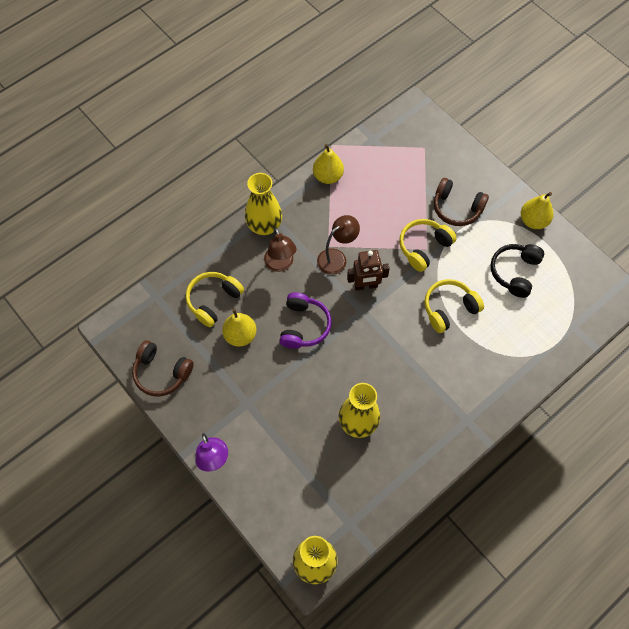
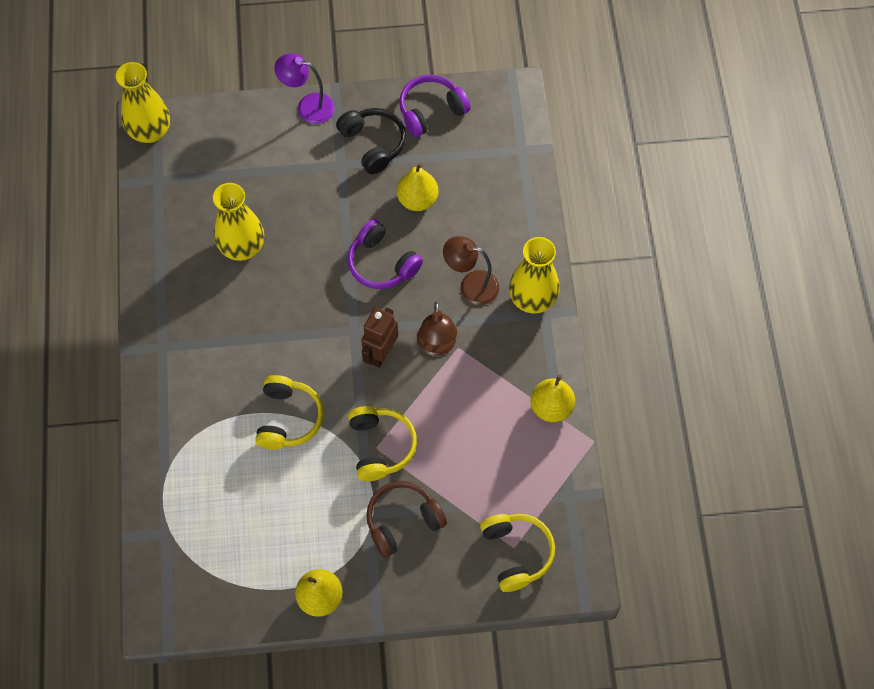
camera: 125 degrees right, 0 degrees up
brown headphones [132,340,194,397] -> purple headphones [399,75,471,137]
yellow headphones [186,272,244,327] -> yellow headphones moved to [480,514,555,592]
black headphones [491,244,544,298] -> black headphones moved to [336,108,406,174]

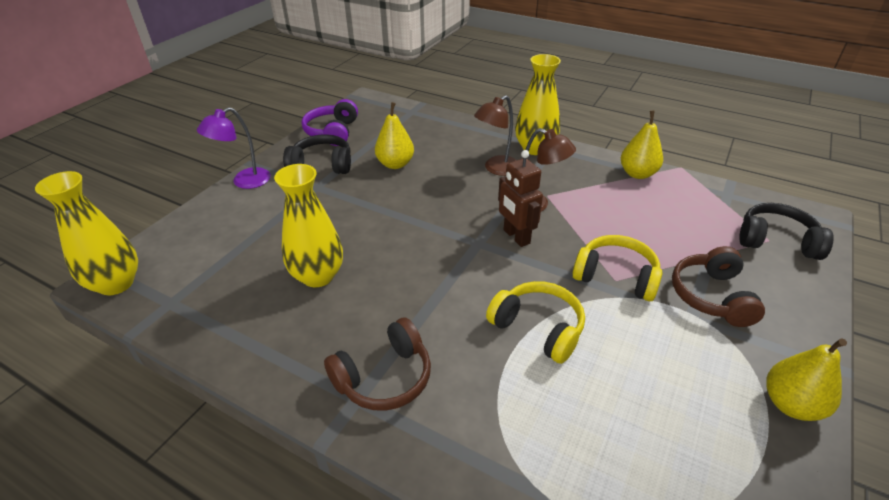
camera: 55 degrees left, 25 degrees down
purple headphones [348,219,423,289] -> none
yellow headphones [480,514,555,592] -> black headphones [739,203,834,260]
none -> brown headphones [324,318,431,411]

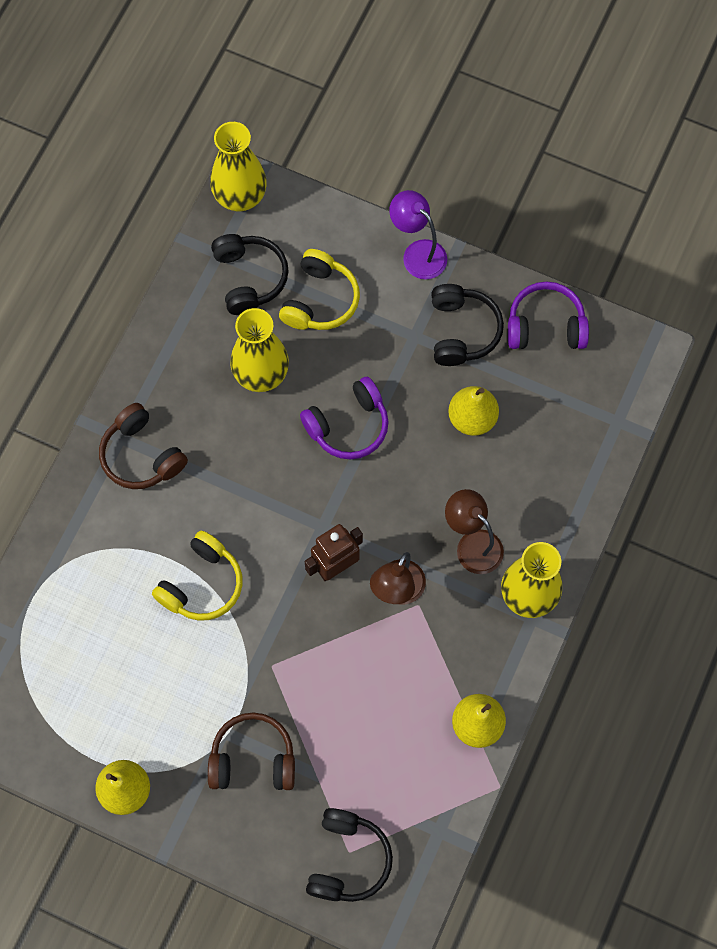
camera: 85 degrees right, 30 degrees up
yellow headphones [573,235,663,301] -> yellow headphones moved to [279,249,360,330]
none -> black headphones [211,234,289,315]
none -> purple headphones [300,376,388,460]

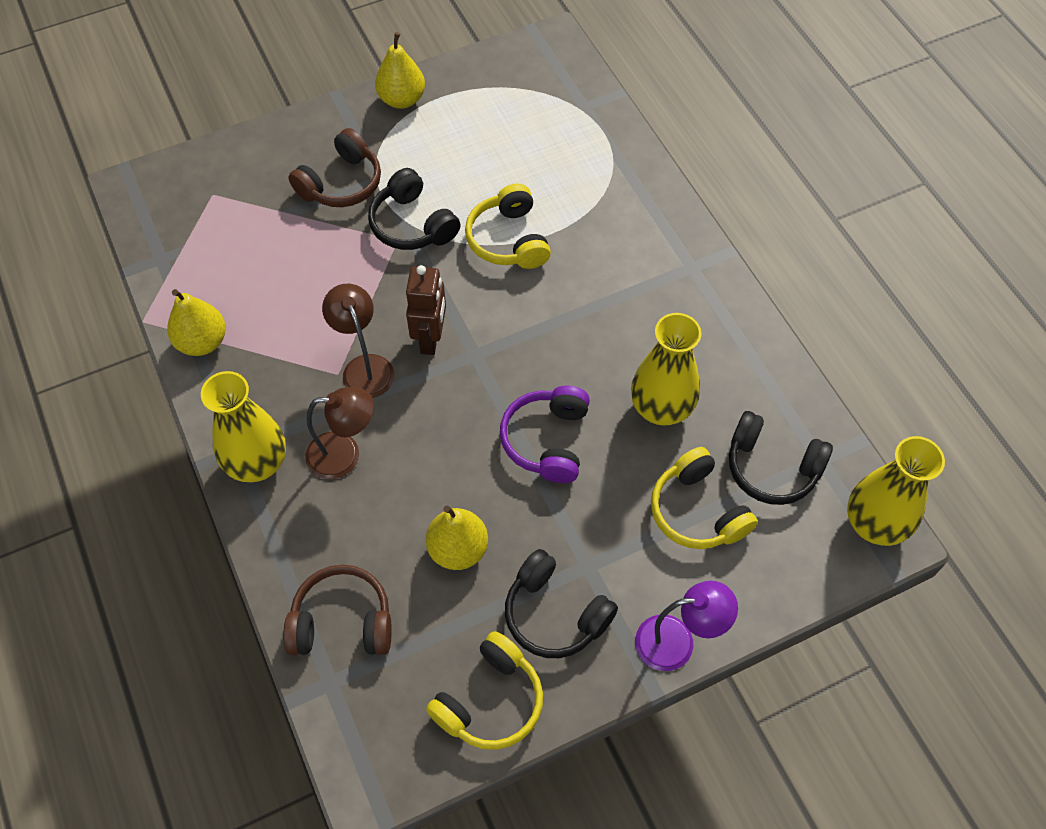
camera: 130 degrees right, 10 degrees down
brown headphones [99,403,188,489] -> brown headphones moved to [284,565,392,655]
black headphones [306,808,393,902] -> black headphones moved to [368,168,461,250]
purple headphones [508,281,589,349] -> yellow headphones [426,631,543,750]

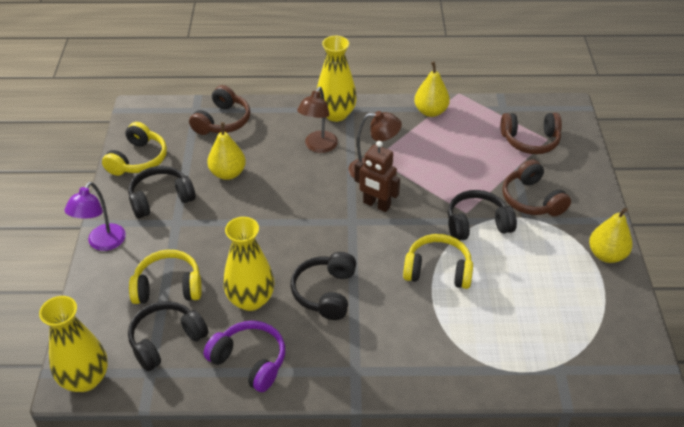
camera: 115 degrees right, 15 degrees down
yellow headphones [426,631,543,750] -> yellow headphones turned 135 degrees counterclockwise [102,122,167,176]
purple headphones [500,386,590,483] -> purple headphones moved to [204,321,285,392]
none -> black headphones [290,252,356,320]
none -> brown headphones [501,113,562,154]

